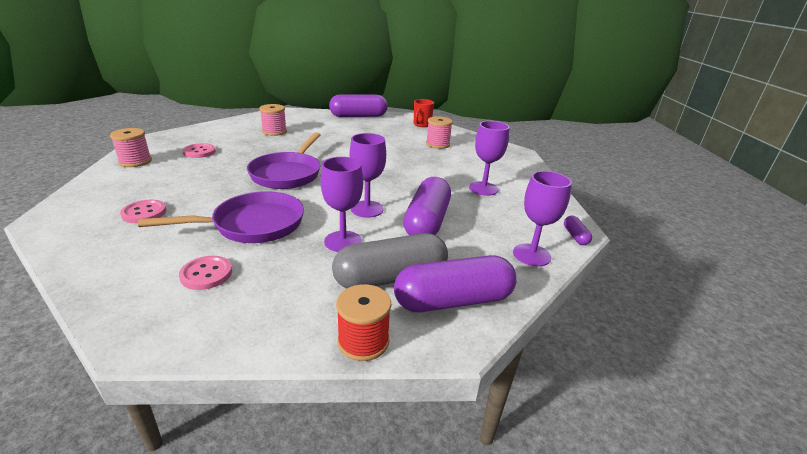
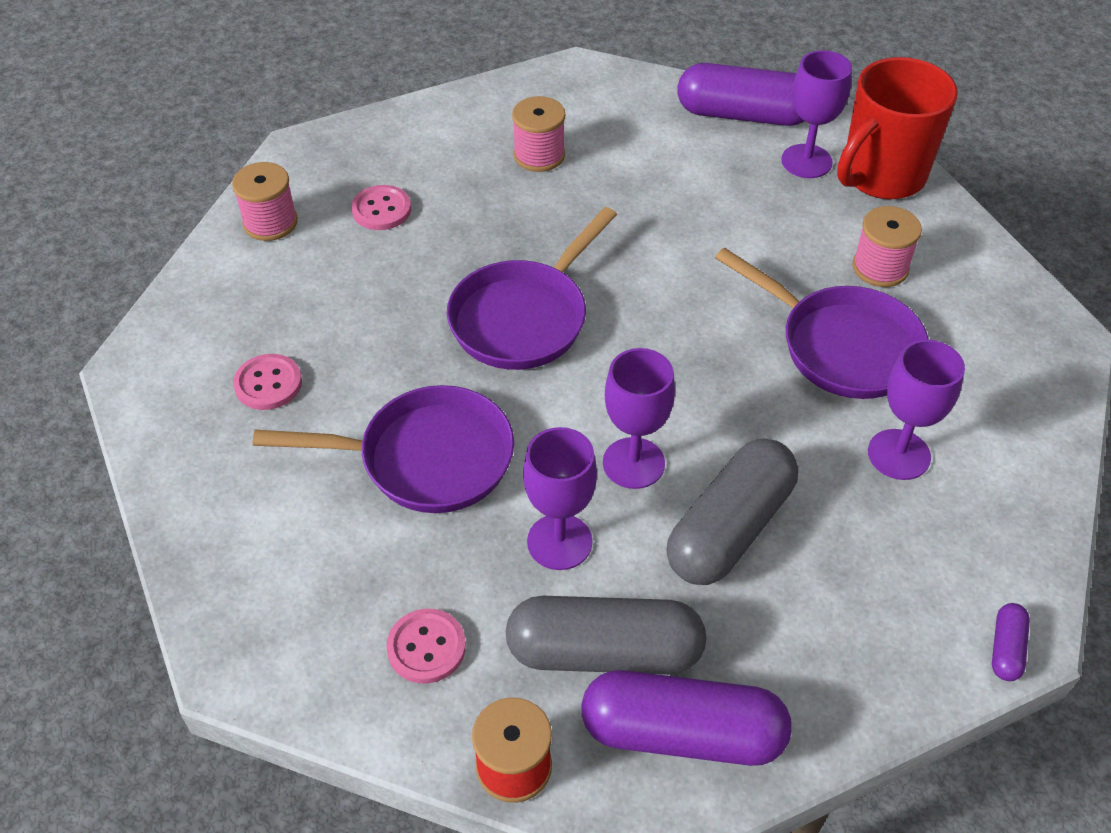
camera: 25 degrees right, 20 degrees up
pink button [179,256,232,290] -> pink button moved to [386,609,466,683]
purple capsule [403,177,451,235] -> grey capsule [667,439,798,585]
red mug [414,99,434,127] -> red mug [837,57,958,199], size x1.93
purple goblet [513,171,572,266] -> purple goblet moved to [781,50,852,178]
none -> purple pan [715,247,929,399]

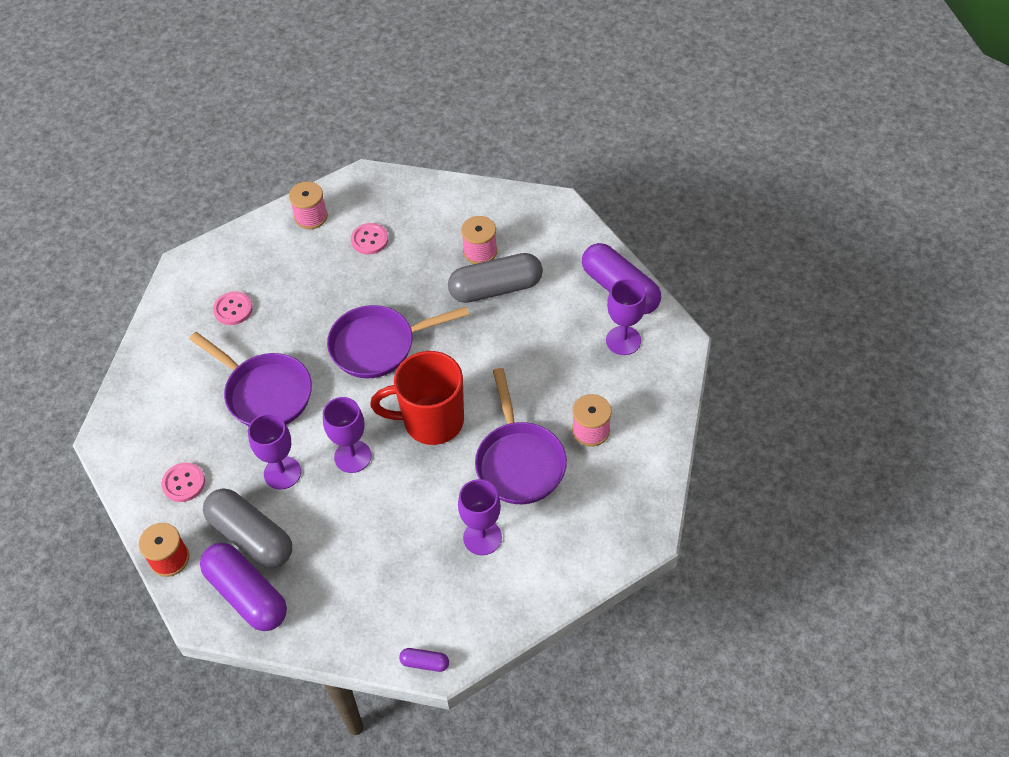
camera: 40 degrees right, 5 degrees up
grey capsule [667,439,798,585] -> grey capsule moved to [448,253,543,303]
red mug [837,57,958,199] -> red mug moved to [370,351,464,445]
purple capsule [992,603,1030,681] -> purple capsule turned 45 degrees clockwise [399,648,449,672]

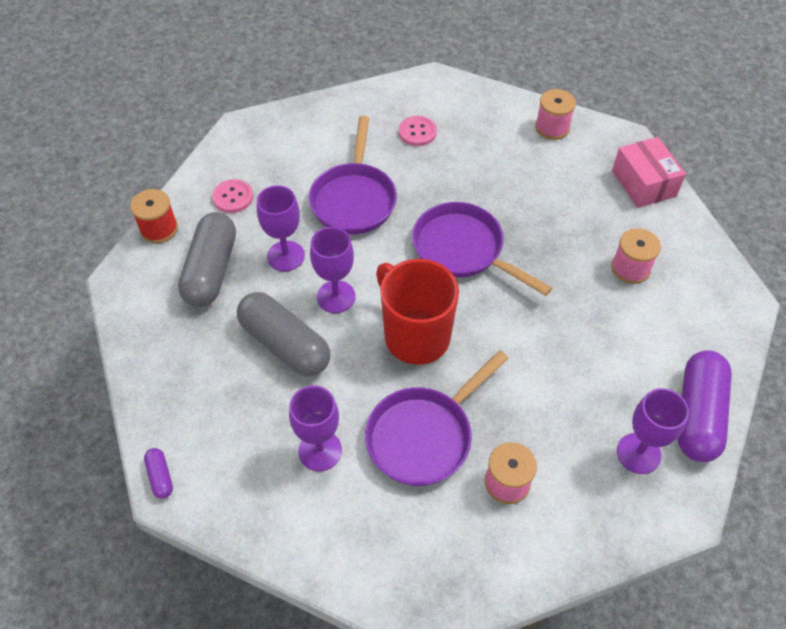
camera: 55 degrees right, 0 degrees up
purple capsule [200,543,287,631] -> none
pink button [351,223,388,255] -> none
grey capsule [448,253,543,303] -> grey capsule moved to [237,292,330,376]
none -> pink box [612,137,686,208]

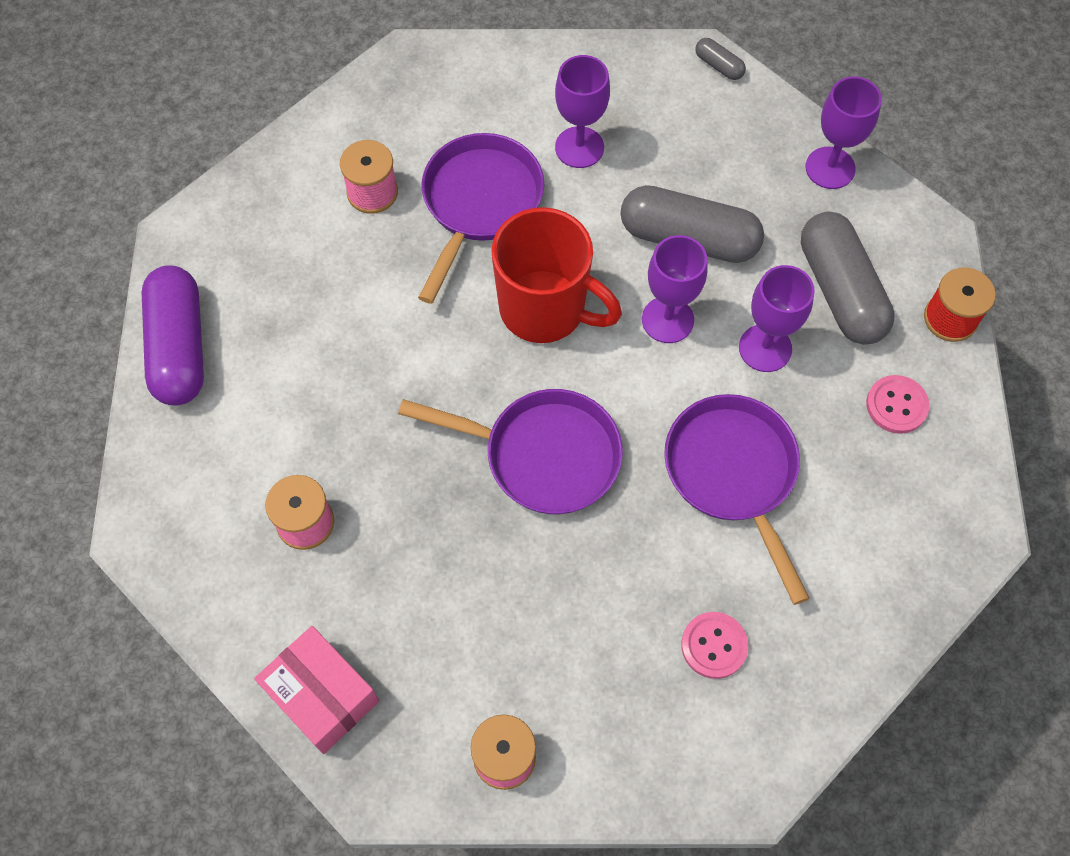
camera: 155 degrees right, 10 degrees up
purple capsule [144,448,173,499] -> grey capsule [695,38,746,80]
purple goblet [617,388,689,474] -> purple goblet moved to [806,76,882,189]

